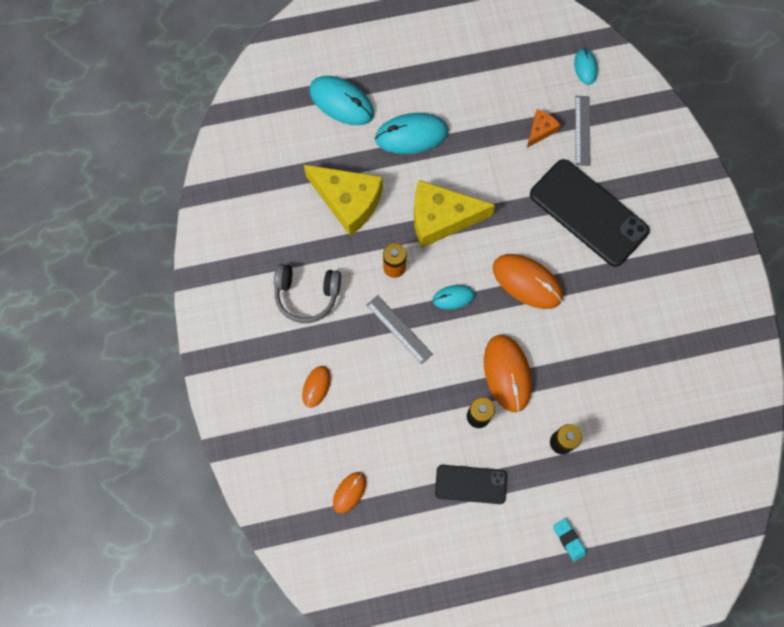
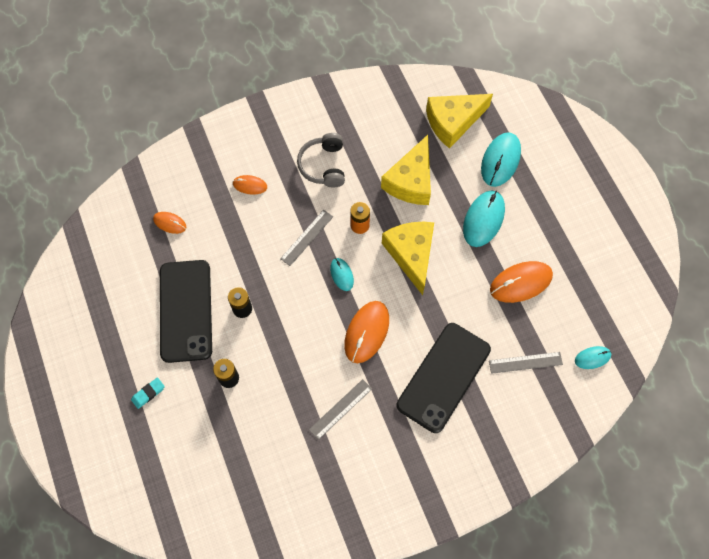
camera: 80 degrees right, 5 degrees down
turquoise mouse [375,113,448,154] -> turquoise mouse turned 45 degrees clockwise [463,190,505,247]
black phone [435,465,507,504] -> black phone [160,260,212,363], size x1.82
orange mouse [484,335,532,412] -> orange mouse moved to [490,261,553,303]
orange cheese [527,109,560,148] -> none
none -> grey ruler [309,379,372,440]
none -> yellow cheese [426,94,493,149]

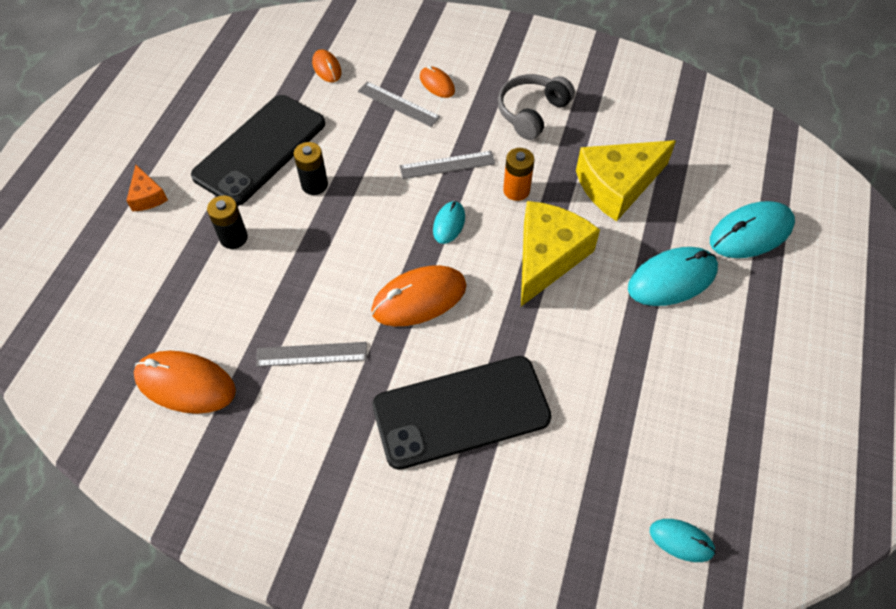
camera: 40 degrees right, 10 degrees down
turquoise eraser [131,377,165,409] -> orange cheese [126,165,168,211]
yellow cheese [426,94,493,149] -> none
grey ruler [489,352,563,374] -> grey ruler moved to [358,81,440,127]
orange mouse [490,261,553,303] -> orange mouse moved to [134,351,236,414]

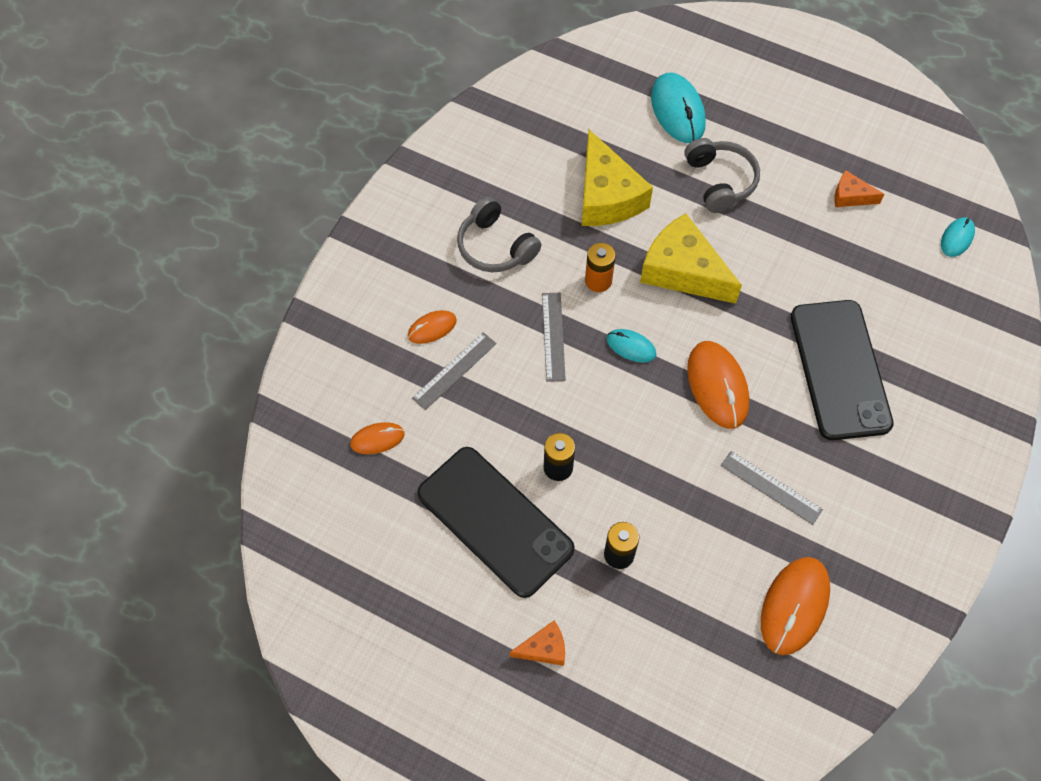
camera: 80 degrees left, 5 degrees up
grey ruler [256,342,367,367] -> grey ruler turned 60 degrees counterclockwise [720,451,823,525]
turquoise mouse [628,247,718,306] -> grey headphones [684,138,760,213]
none -> orange cheese [834,170,885,207]

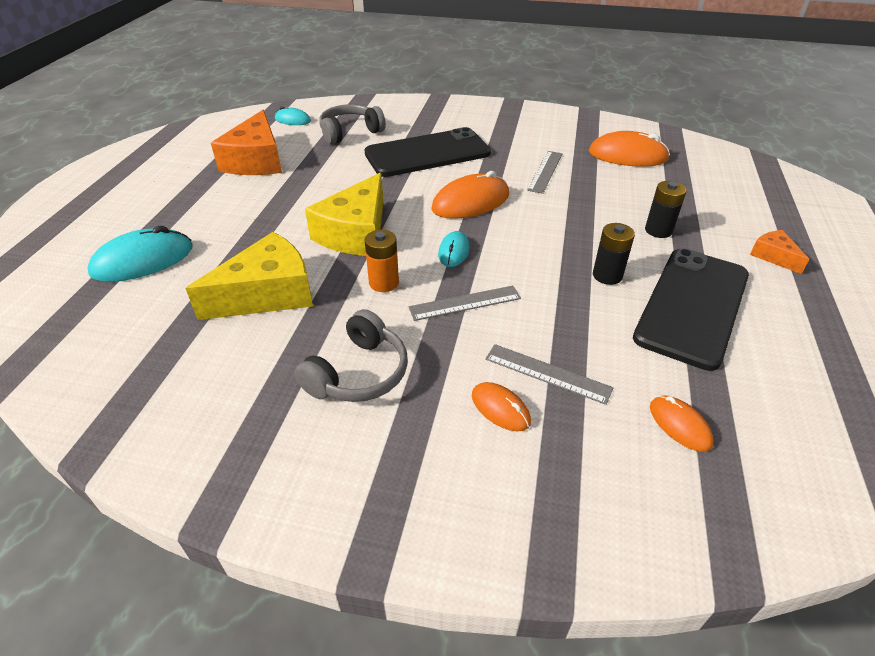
camera: 105 degrees left, 20 degrees down
grey headphones [684,138,760,213] -> grey headphones moved to [319,104,386,144]
orange cheese [834,170,885,207] -> orange cheese [211,110,282,175], size x2.06

